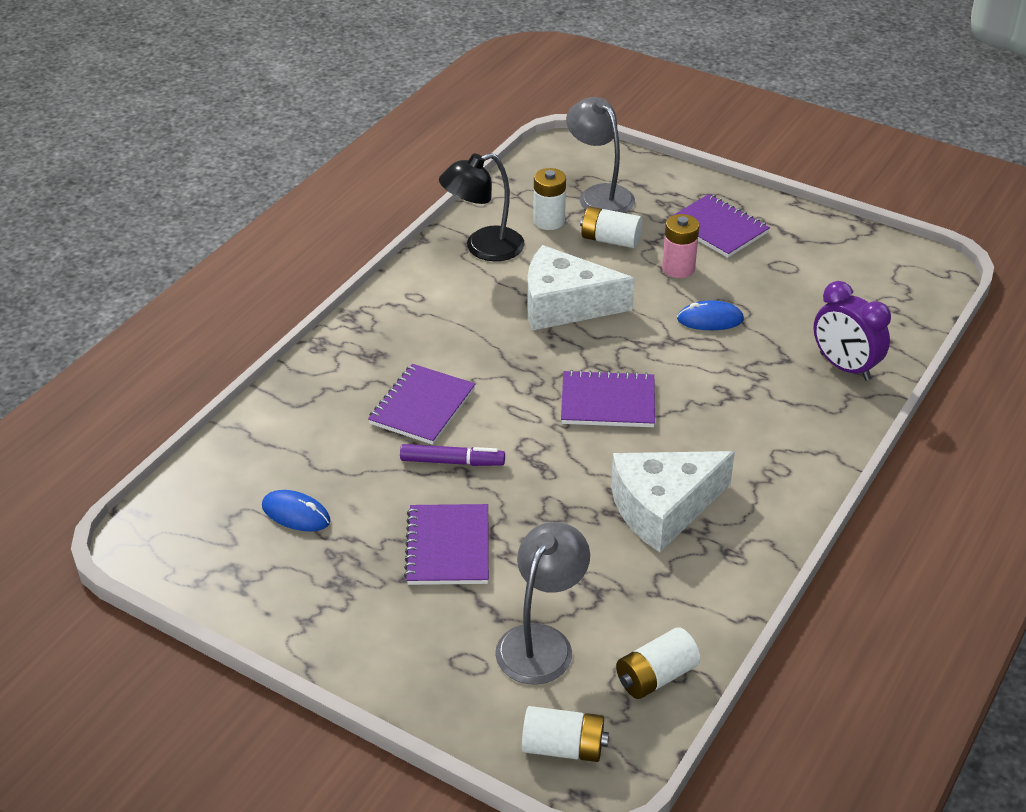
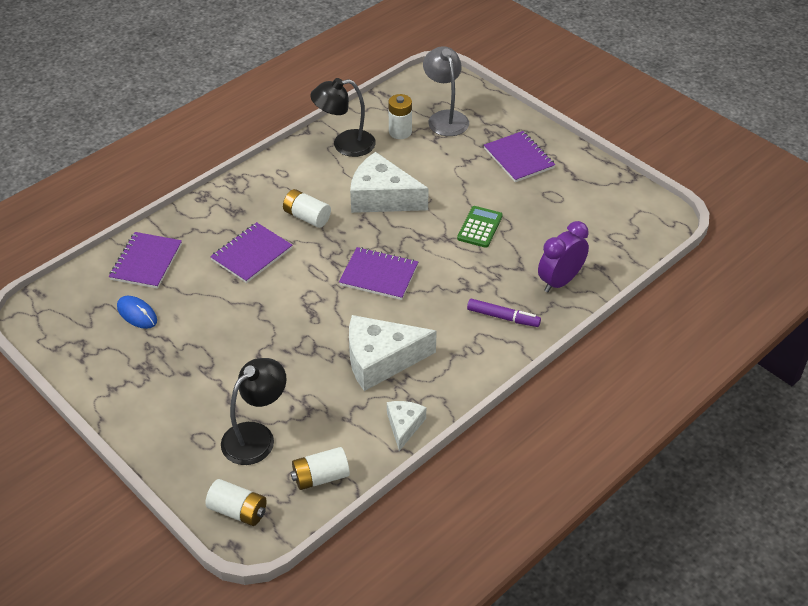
camera: 15 degrees right, 5 degrees up
purple marker [400,444,505,466] -> purple marker moved to [467,299,541,327]
purple notebook [404,504,489,585] -> purple notebook moved to [109,232,182,289]
grey lamp [495,522,590,685] -> black lamp [221,358,287,465]
white battery [580,206,642,248] -> white battery moved to [283,189,331,228]
pink battery [662,214,699,278] -> none
blue mouse [677,300,744,330] -> green calculator [457,206,503,248]
purple clock [814,281,891,381] -> purple clock turned 75 degrees clockwise [538,221,589,292]
none -> white cheese [387,401,426,451]

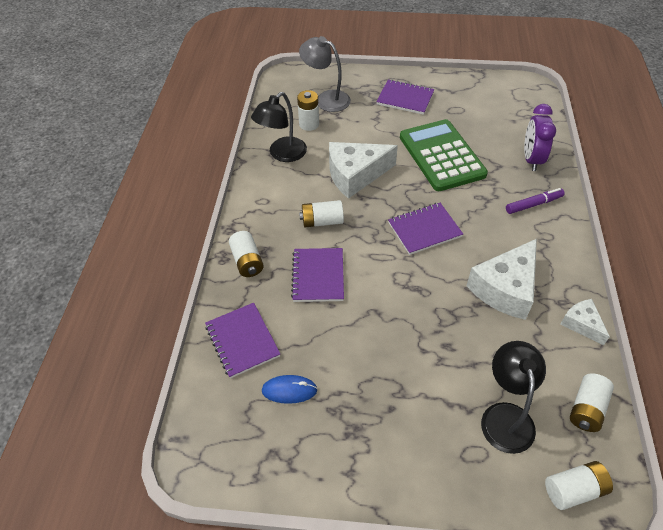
camera: 40 degrees left, 5 degrees up
green calculator [457,206,503,248] -> green calculator [400,119,488,191], size x2.06
none -> white battery [229,231,264,277]

